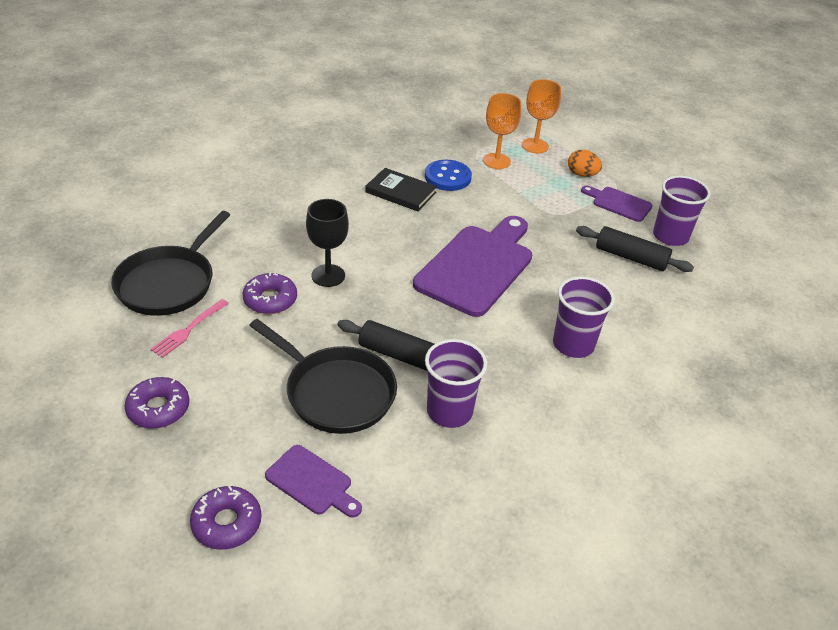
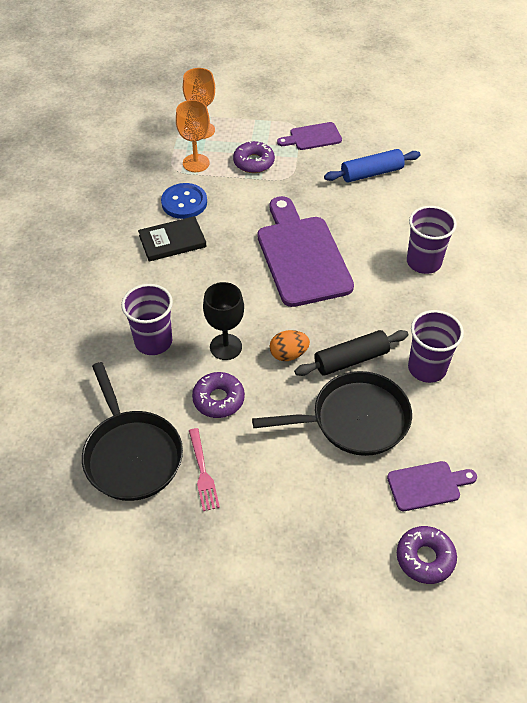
camera: 45 degrees left, 10 degrees up
purple donut [124,377,189,429] -> purple donut moved to [233,141,275,173]
orange egg [568,150,602,177] -> orange egg moved to [270,330,310,361]
black rolling pin [576,226,694,272] -> blue rolling pin [324,149,421,182]
purple cup [653,175,711,246] -> purple cup moved to [121,284,173,355]

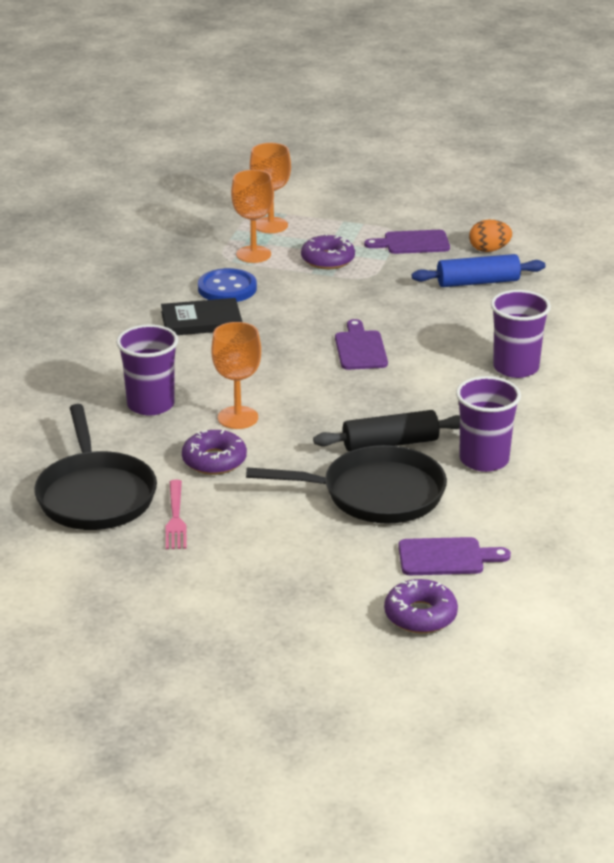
camera: 10 degrees right, 20 degrees down
black goblet [203,282,244,360] -> orange goblet [211,322,261,429]
purple cutting board [258,196,354,307] -> purple cutting board [335,319,388,370], size x0.50
orange egg [270,330,310,361] -> orange egg moved to [469,220,512,252]

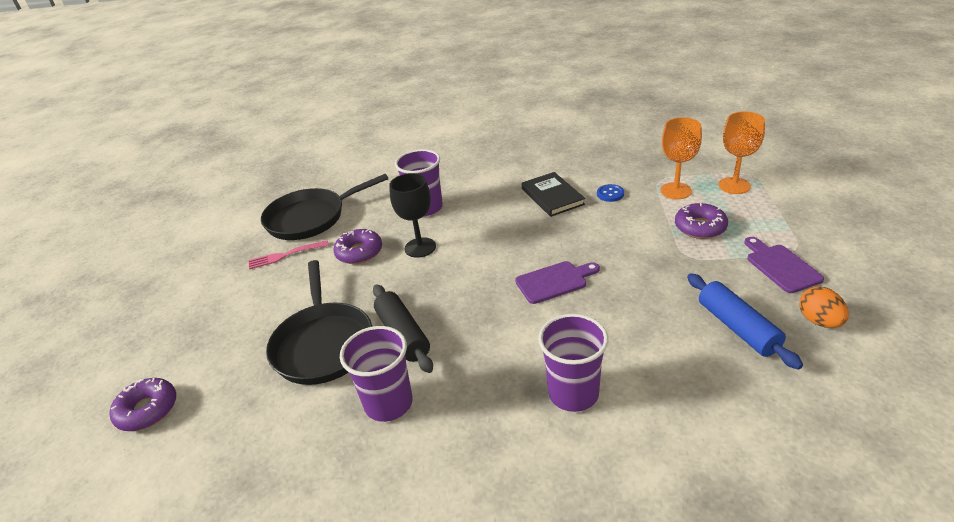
camera: 80 degrees right, 5 degrees up
blue button [198,268,257,302] -> blue button [597,184,624,202], size x0.56
orange goblet [211,322,261,429] -> black goblet [389,173,436,258]
purple cutting board [398,537,511,575] -> none

